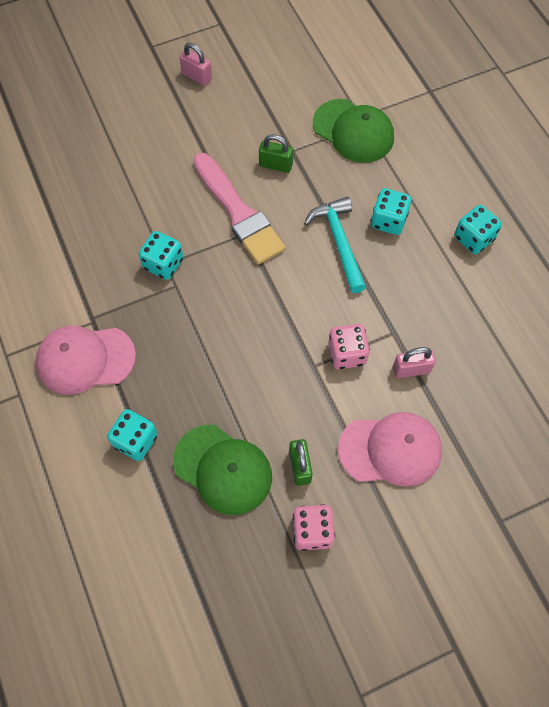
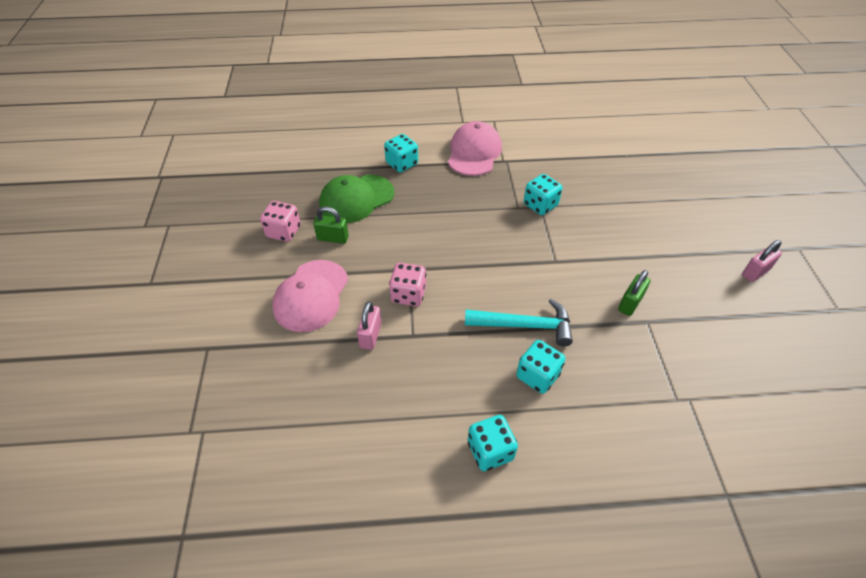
camera: 110 degrees right, 15 degrees down
pink brush [193,153,286,264] -> none
green cap [313,99,394,163] -> none

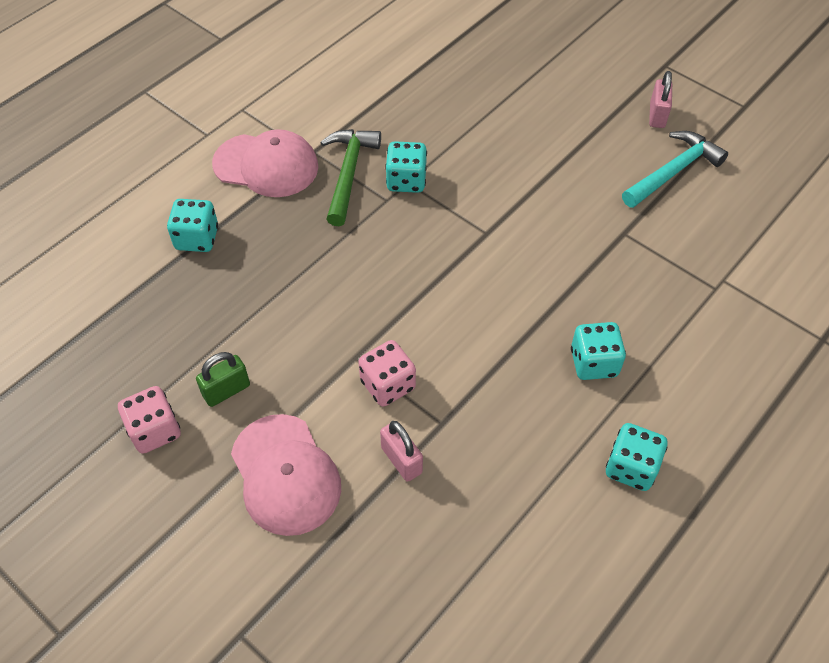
camera: 45 degrees left, 5 degrees up
green cap [319,175,394,223] -> none
pink cap [448,121,502,176] -> pink cap turned 135 degrees clockwise [212,129,319,197]
turquoise hammer [465,299,573,346] -> turquoise hammer moved to [622,131,728,208]
green padlock [618,270,650,316] -> none
none -> green hammer [320,129,381,226]

